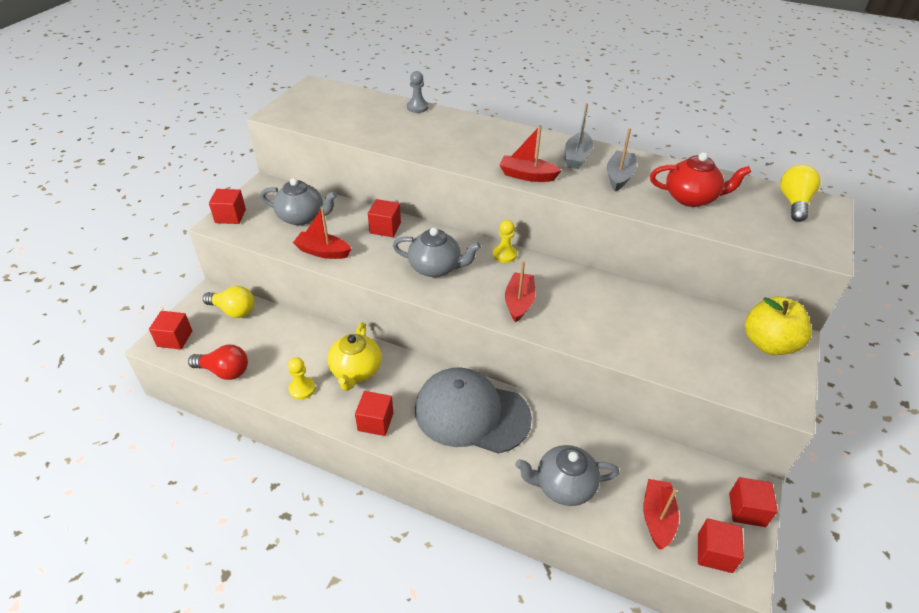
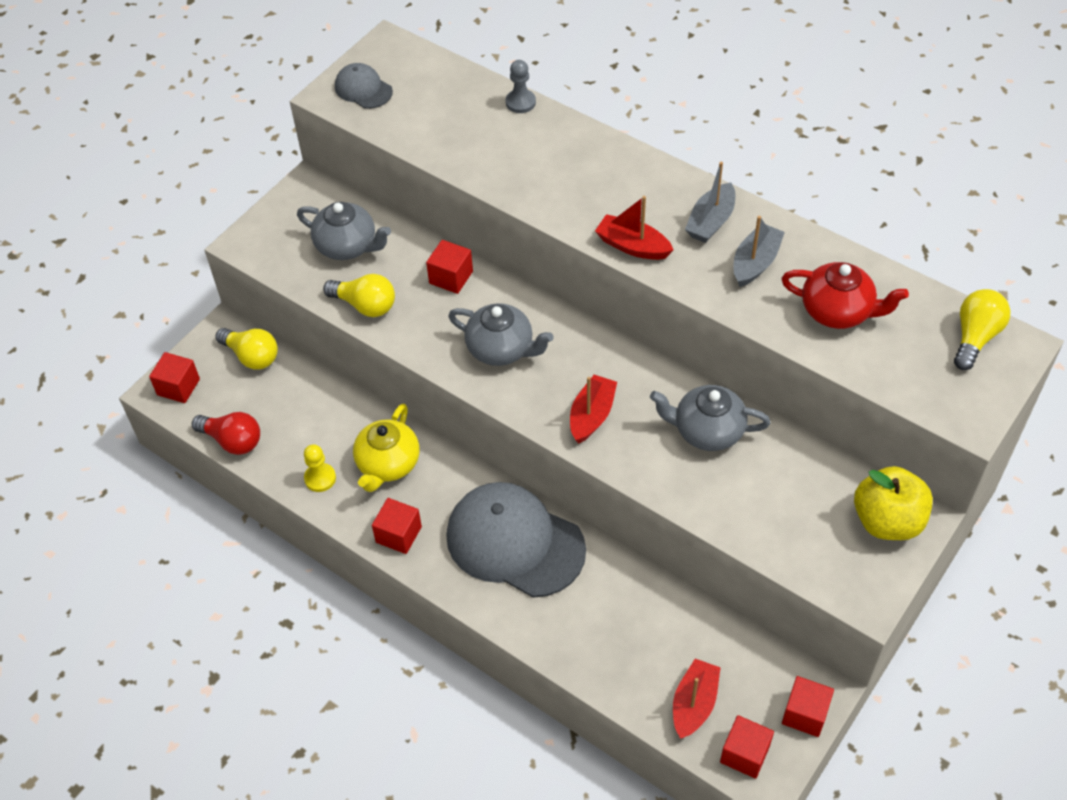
camera: 15 degrees right, 10 degrees up
red cube [209,189,246,224] -> none
red boat [293,207,351,259] -> yellow light bulb [323,274,395,317]
yellow pawn [493,220,517,263] -> none
grey teapot [515,445,620,506] -> grey teapot moved to [650,385,771,451]
none -> grey cap [335,63,393,109]

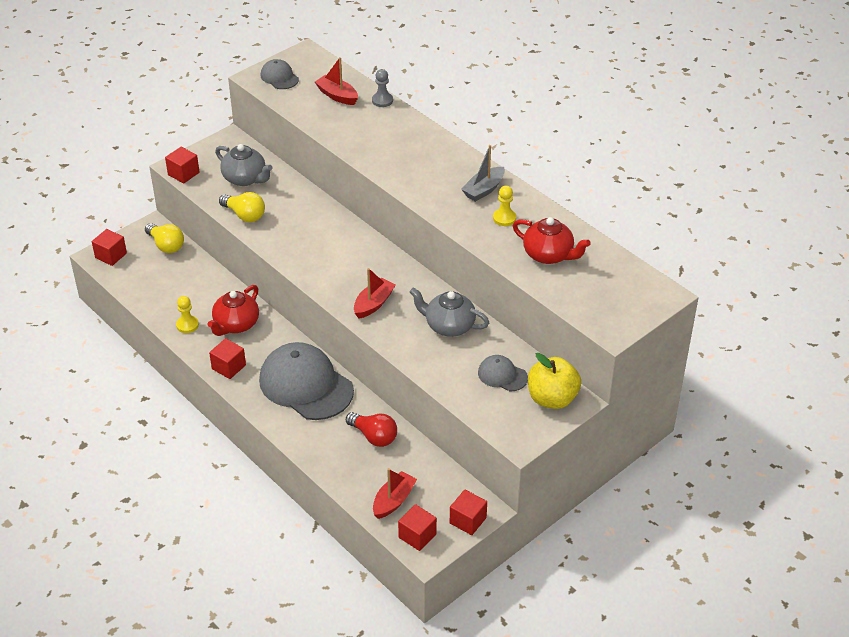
camera: 10 degrees right, 10 degrees down
red light bulb [192,412,260,455] -> red light bulb moved to [346,412,397,447]
yellow teapot [353,404,420,492] -> red teapot [207,285,259,336]
red cube [426,240,473,294] -> red cube moved to [165,147,199,183]
grey teapot [448,303,553,366] -> none
red boat [595,196,673,260] -> red boat moved to [315,57,358,105]
grey boat [733,216,785,287] -> yellow pawn [493,186,516,226]
yellow light bulb [954,289,1010,370] -> none
none -> grey cap [478,355,528,392]

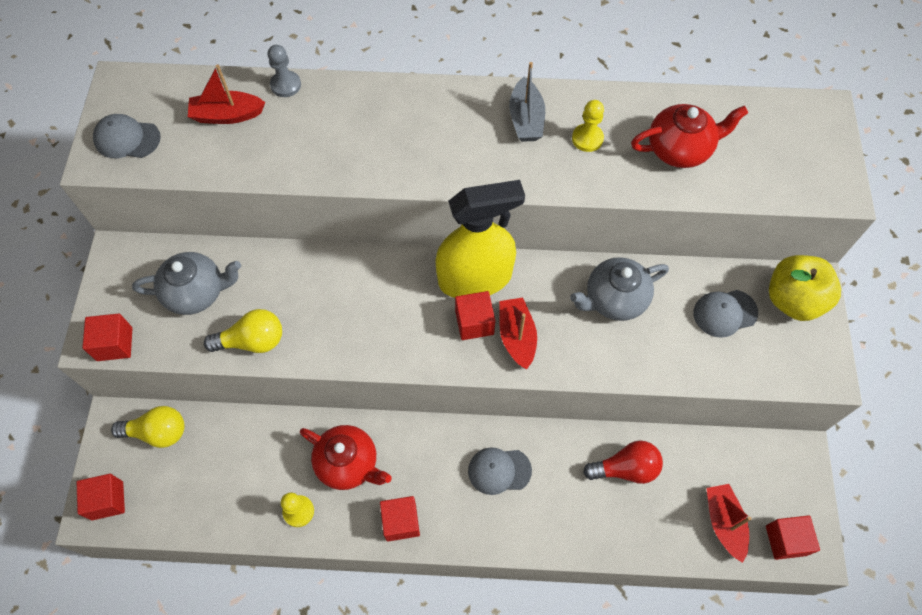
camera: 45 degrees left, 20 degrees up
red teapot [207,285,259,336] -> red teapot turned 45 degrees counterclockwise [300,425,392,490]
grey cap [259,342,354,420] -> grey cap [468,447,532,495], size x0.47
red cube [450,490,487,535] -> red cube moved to [455,291,495,340]
none -> yellow spray bottle [435,180,525,298]

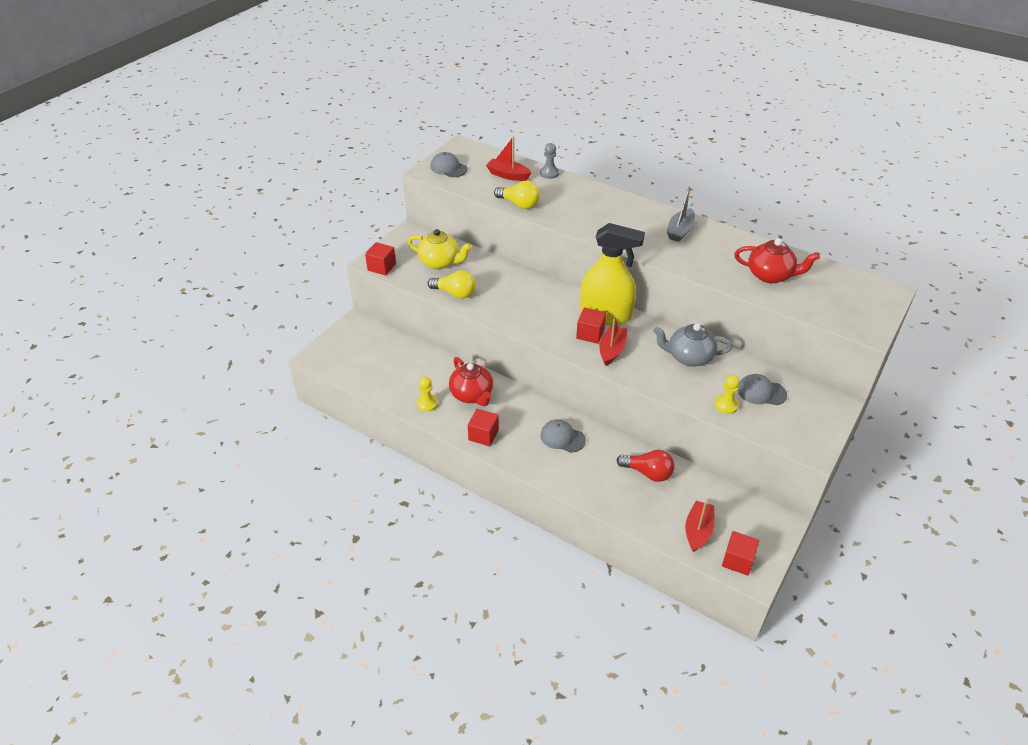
camera: 30 degrees right, 20 degrees down
red cube [77,474,125,521] -> none
yellow light bulb [111,406,185,448] -> yellow light bulb moved to [494,181,540,209]
grey teapot [132,252,241,315] -> yellow teapot [408,229,472,269]
yellow pawn [572,100,604,152] -> yellow pawn moved to [715,375,740,414]
yellow apple [769,255,841,321] -> none

